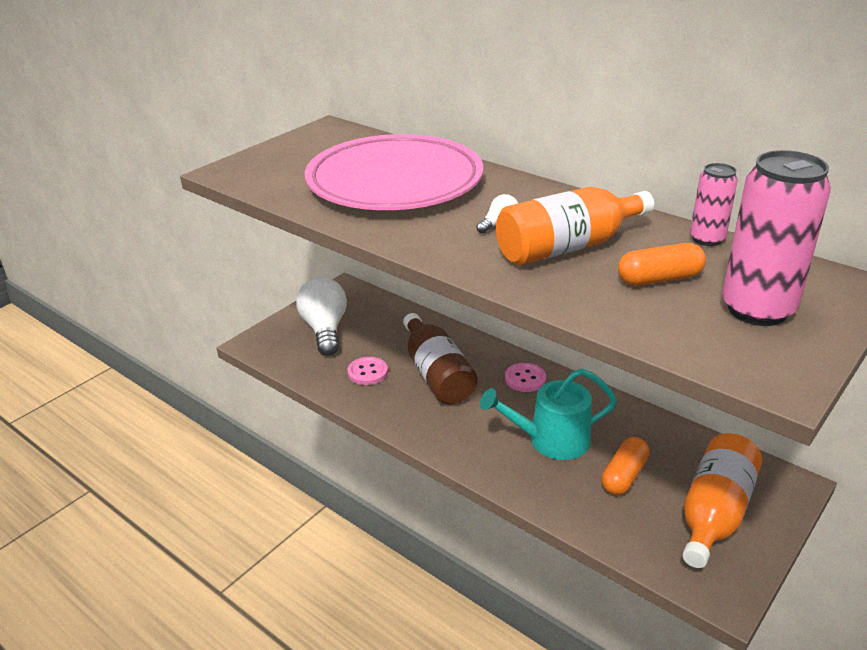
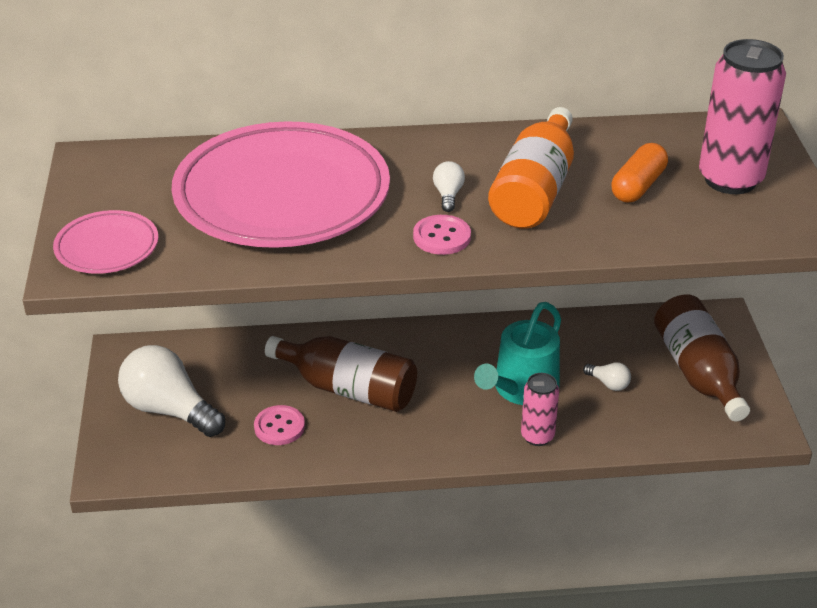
camera: 45 degrees left, 5 degrees up
pink button [505,363,546,392] -> pink button moved to [413,215,471,255]
orange capsule [601,437,650,495] -> white light bulb [583,363,631,391]
orange bottle [682,433,762,568] -> brown bottle [654,295,750,421]
pink can [690,163,738,246] -> pink can moved to [521,373,559,446]
none -> pink plate [53,210,158,274]

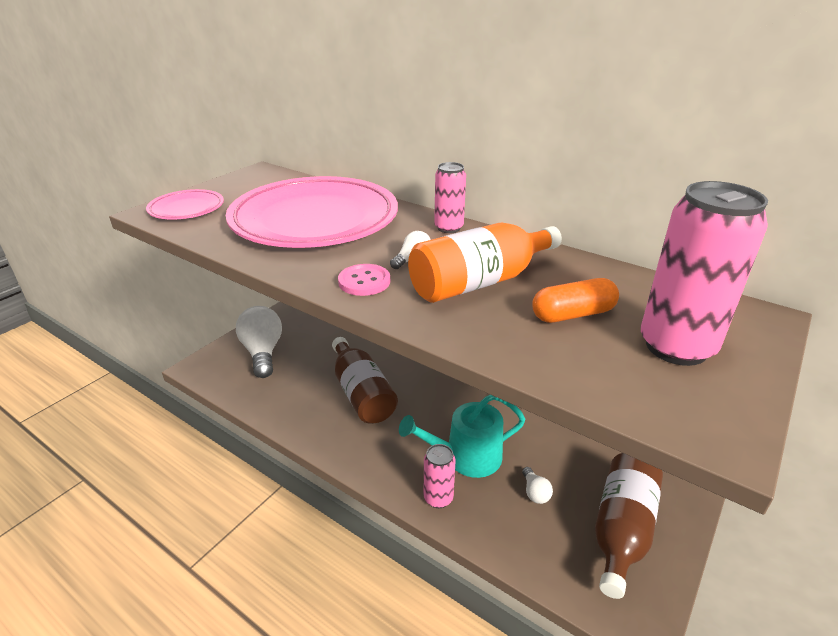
camera: 40 degrees right, 5 degrees down
pink button [254,405,305,445] -> none
none -> pink can [434,162,466,233]

